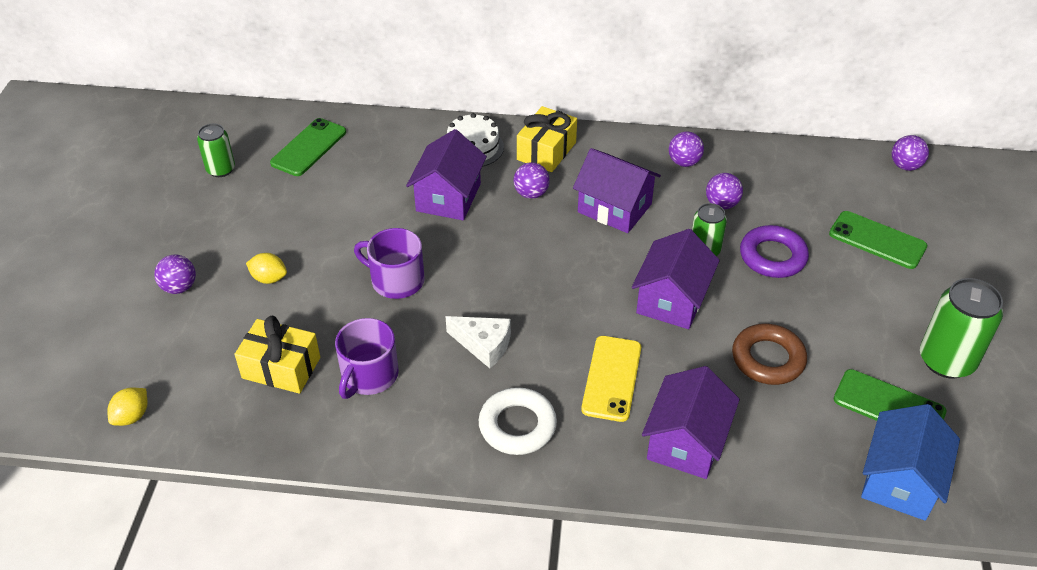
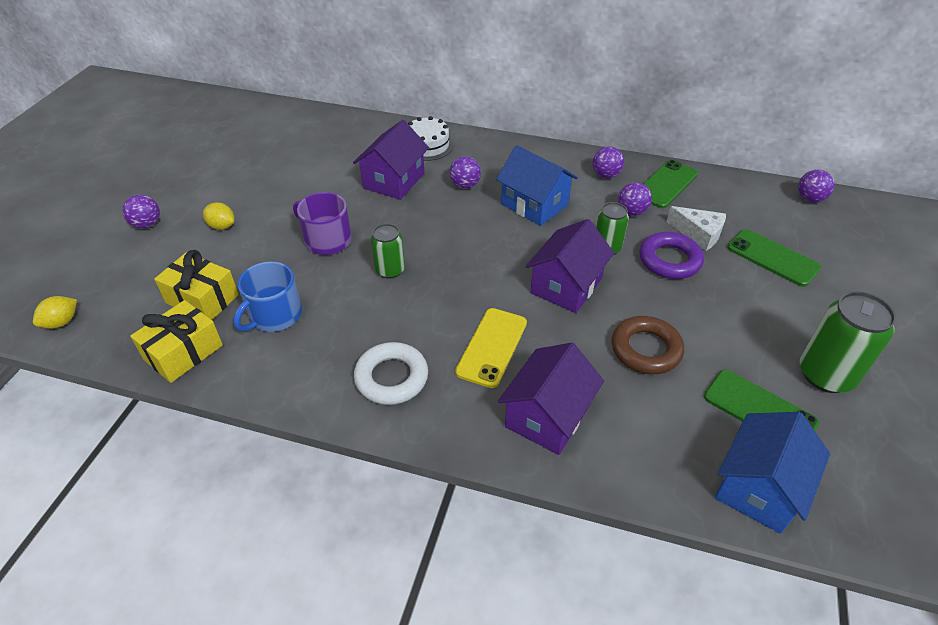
camera: 10 degrees right, 0 degrees up
green can [197,124,235,177] -> green can moved to [371,224,405,279]
green phone [270,118,346,176] -> green phone moved to [643,160,698,208]
purple mug [335,318,399,399] -> blue mug [233,262,302,332]
white cheese [445,316,511,368] -> white cheese moved to [667,206,726,251]
yellow gift [517,106,577,172] -> yellow gift moved to [130,300,223,383]
purple house [573,148,661,233] -> blue house [496,145,578,226]

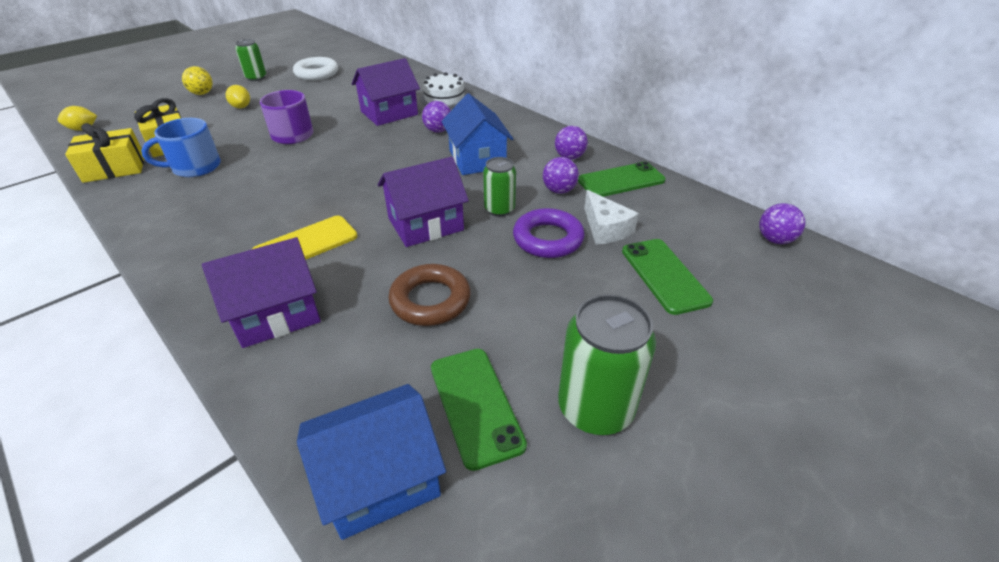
camera: 30 degrees right, 5 degrees down
purple ball [122,194,160,229] -> yellow ball [182,66,213,95]
white ring [354,342,428,405] -> white ring moved to [293,57,338,80]
green can [371,224,405,279] -> green can moved to [235,39,266,81]

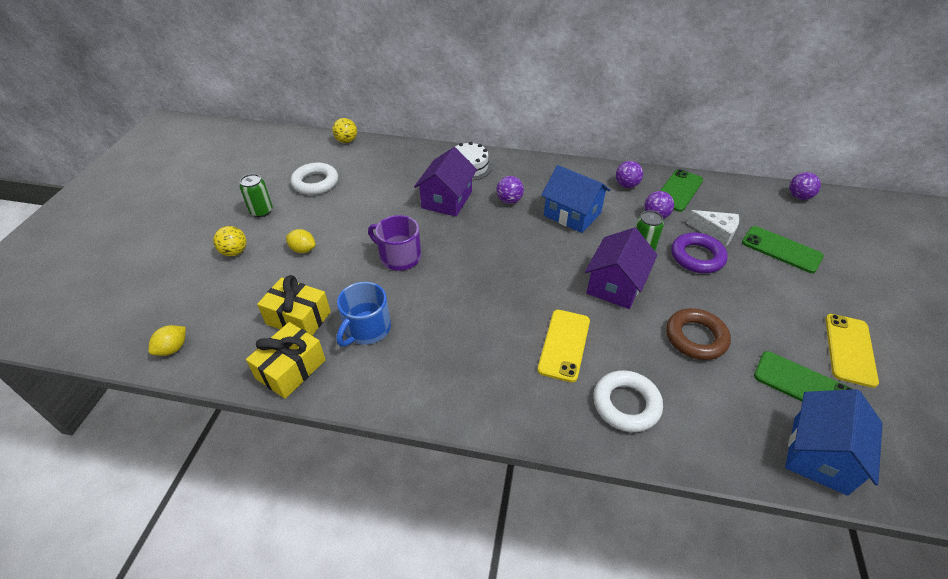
camera: 35 degrees left, 5 degrees up
purple house [202,237,321,348] -> white ring [593,370,663,432]
green can [558,294,656,435] -> yellow phone [825,314,879,388]
none -> yellow ball [332,118,357,143]

